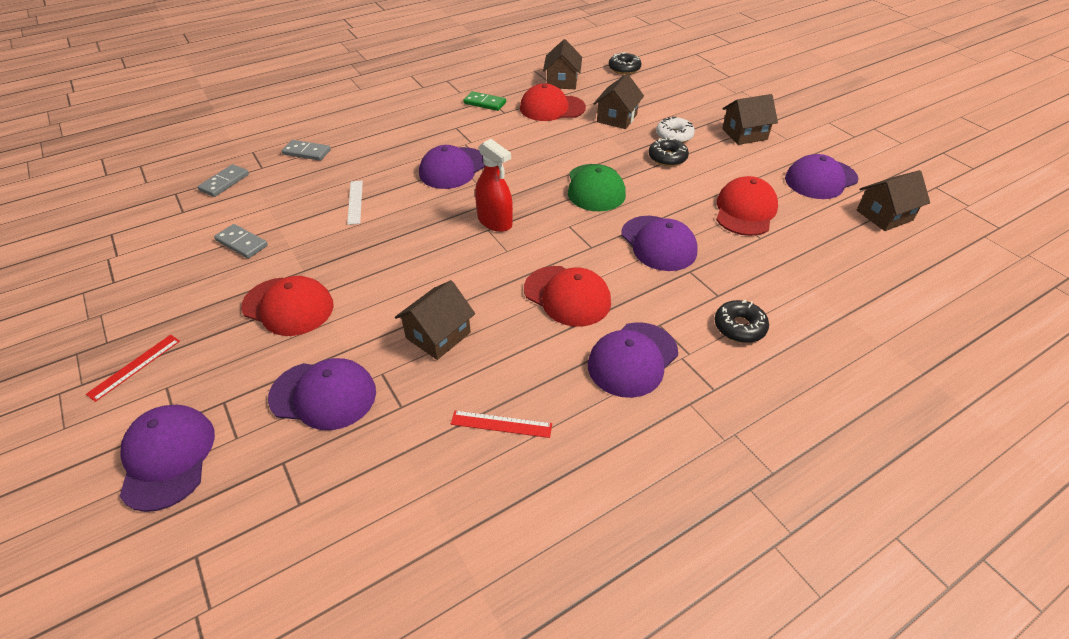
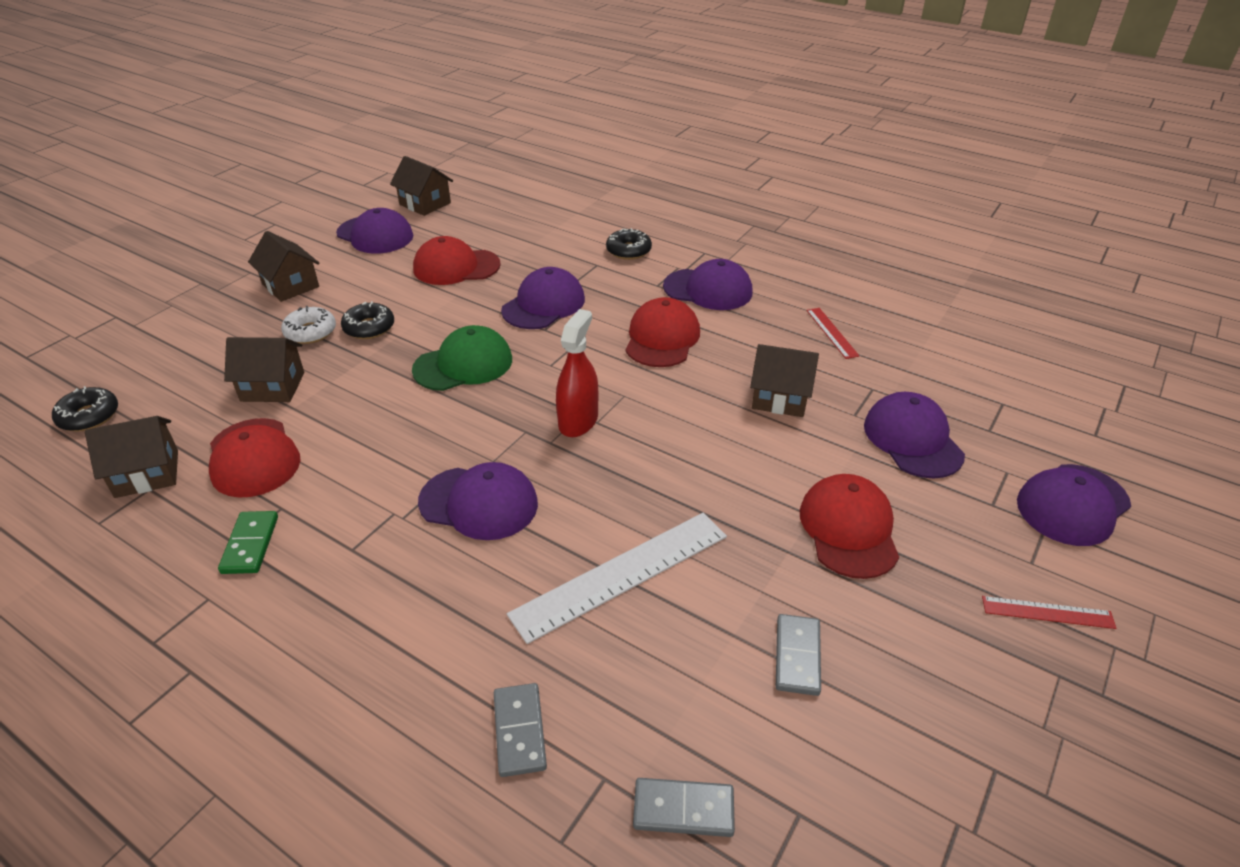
camera: 115 degrees left, 5 degrees down
white ruler [347,181,363,225] -> white ruler [507,513,727,644], size x2.00

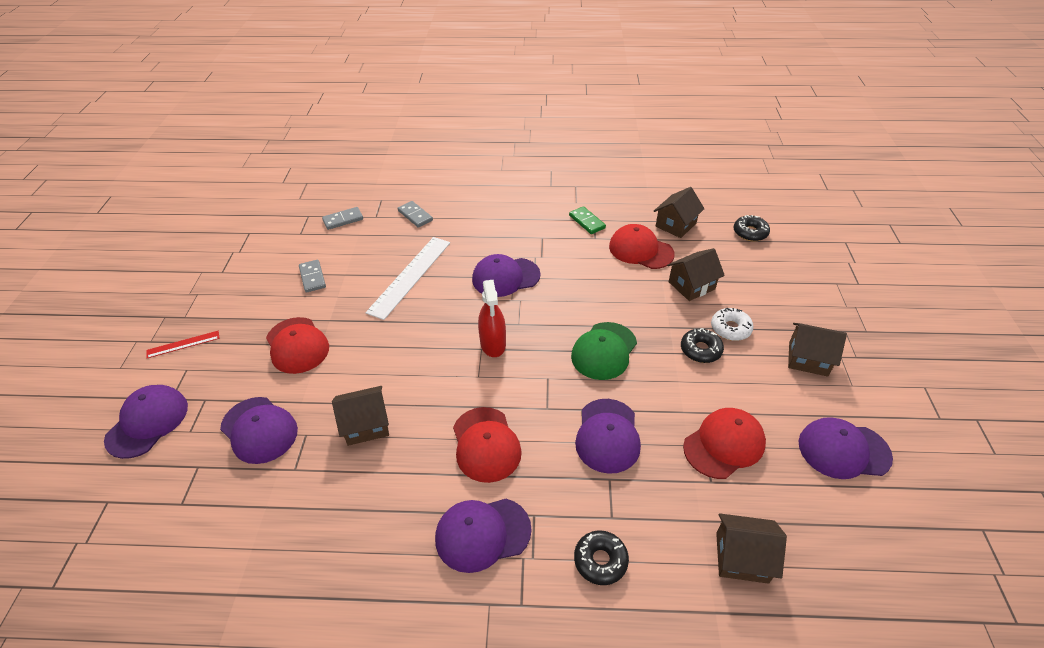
camera: 150 degrees right, 5 degrees up
brown house [390,156,453,216] -> brown house moved to [716,513,787,584]
red ruler [807,308,859,359] -> none

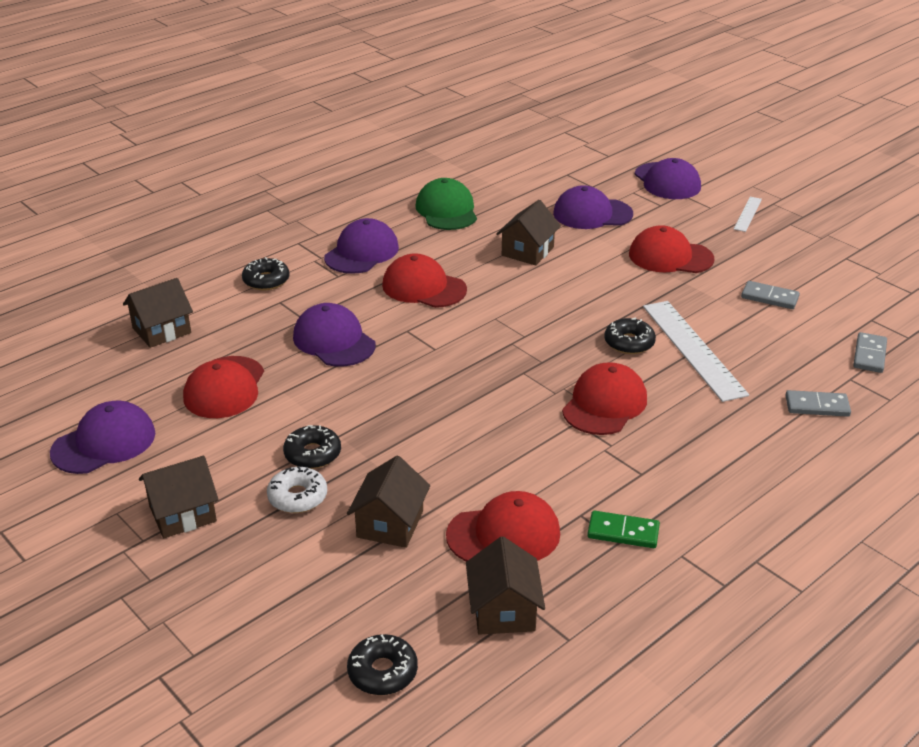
camera: 135 degrees right, 10 degrees down
red ruler [146,331,220,358] -> white ruler [734,197,762,232]
purple cap [472,254,541,297] -> red cap [562,362,647,435]
red spray bottle [478,280,506,357] -> none
green cap [571,322,637,380] -> green cap moved to [416,178,477,230]
none -> black donut [604,317,656,354]

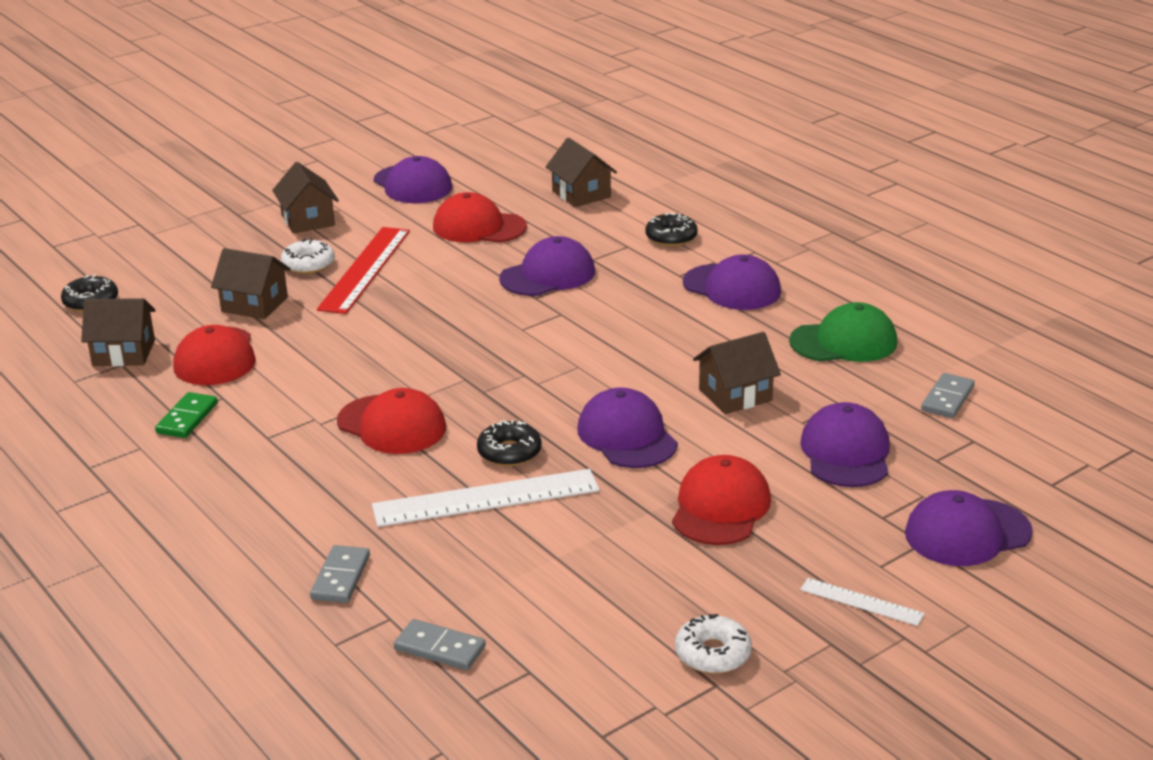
camera: 95 degrees right, 5 degrees down
black donut [283,425,341,469] -> red ruler [317,227,410,314]
red cap [382,253,467,308] -> none
brown house [496,200,561,265] -> brown house turned 60 degrees counterclockwise [693,332,781,414]
grey domino [741,281,800,309] -> grey domino moved to [921,373,975,418]
none -> purple cap [577,387,678,468]
none -> white donut [675,614,752,674]

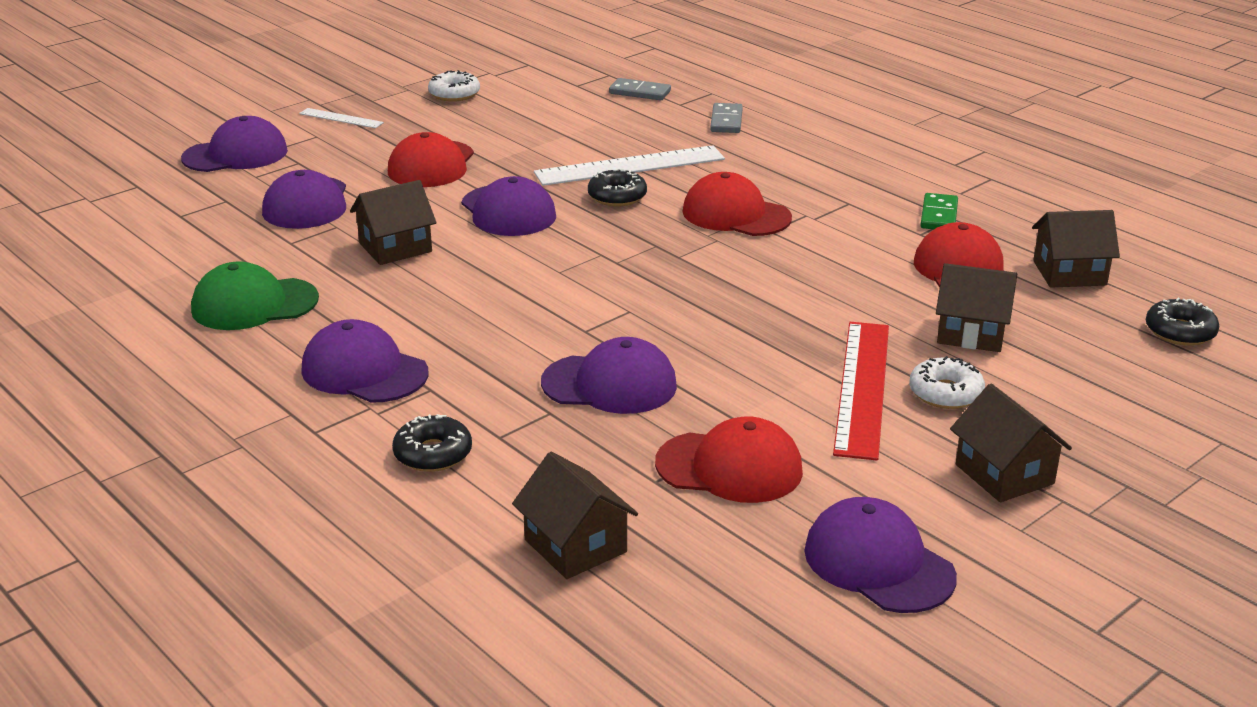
camera: 175 degrees right, 0 degrees up
purple cap [499,236,595,296] -> purple cap turned 135 degrees counterclockwise [541,337,677,414]
grey domino [921,373,975,418] -> none

